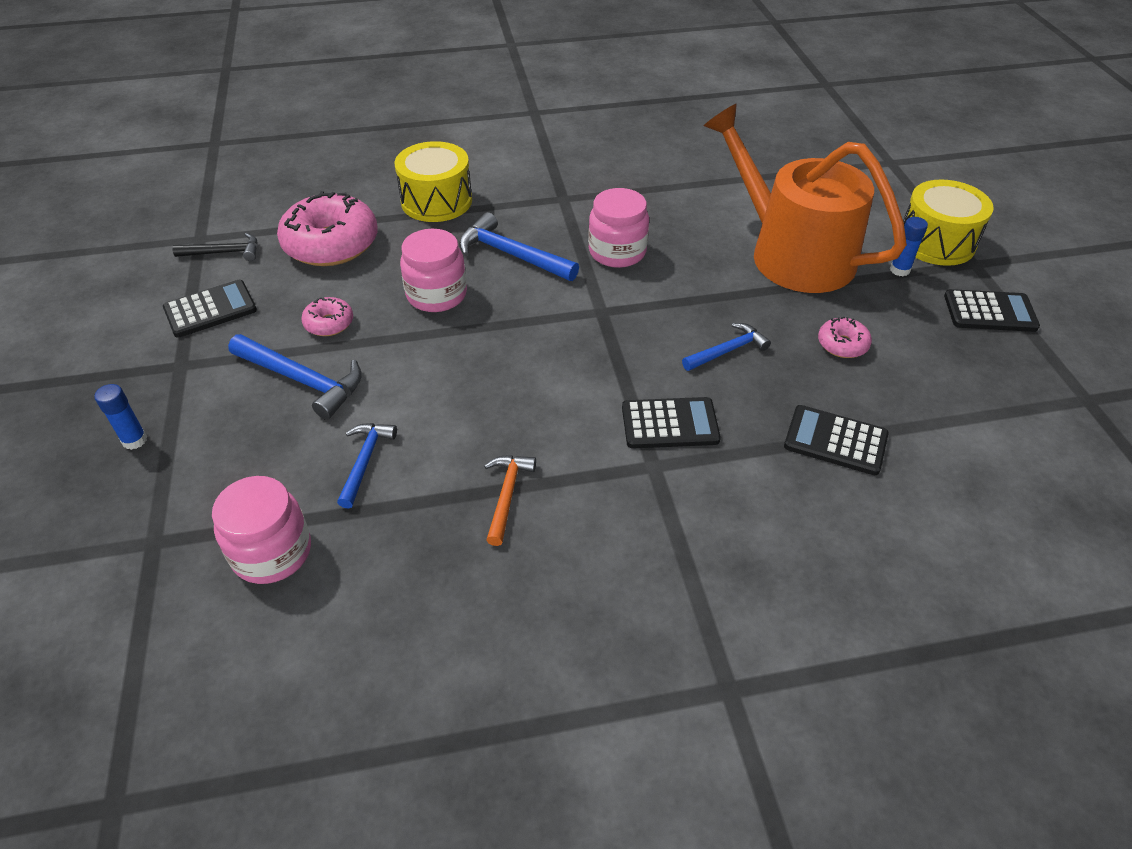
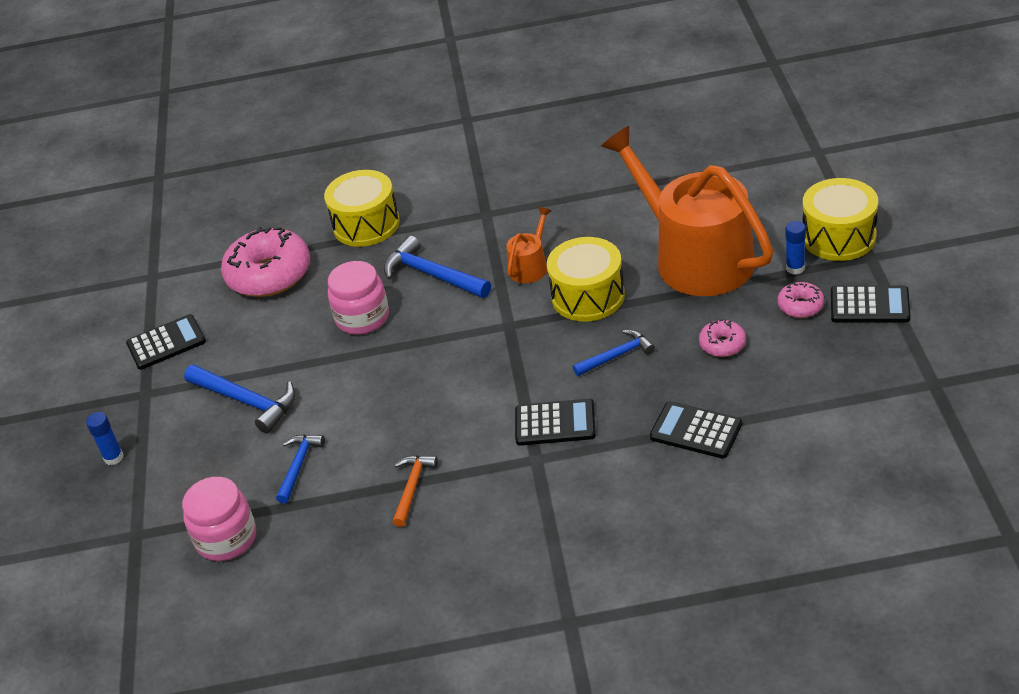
camera: 10 degrees right, 5 degrees down
black hammer [173,233,258,261] -> none
pink donut [301,297,353,336] -> pink donut moved to [777,282,824,318]
pink jar [588,188,649,268] -> orange watering can [506,207,552,283]
none -> yellow drum [547,237,625,322]

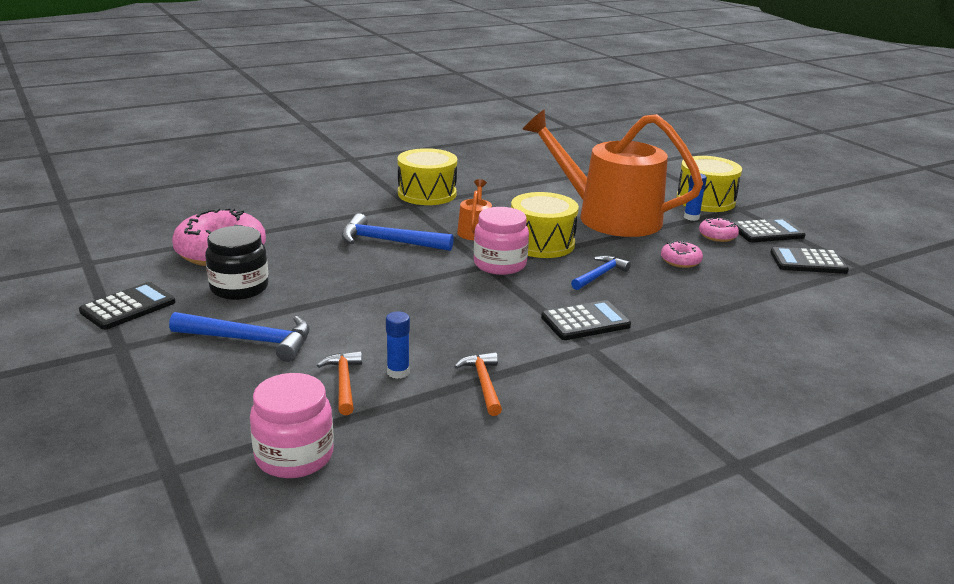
camera: 30 degrees left, 15 degrees down
blue glue stick [86,412,124,465] -> blue glue stick moved to [386,311,410,379]
blue hammer [276,434,325,504] -> orange hammer [317,351,362,415]
yellow drum [324,170,400,247] -> yellow drum moved to [398,148,457,205]
pink jar [328,261,389,335] -> pink jar moved to [474,207,529,275]
black calculator [650,401,742,459] -> black calculator moved to [770,247,849,274]
none -> black jar [205,226,269,300]

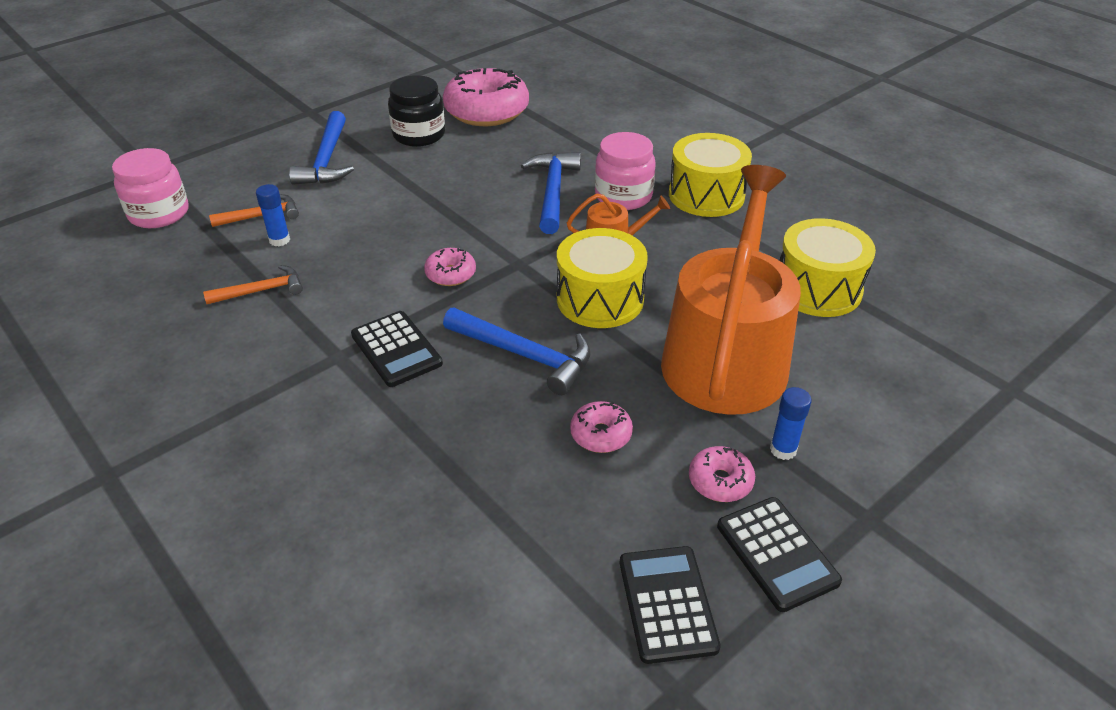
camera: 80 degrees right, 15 degrees up
black calculator [79,282,175,330] -> none
pink jar [474,207,529,275] -> pink jar moved to [595,132,656,210]
blue hammer [571,256,631,290] -> blue hammer [443,308,591,395], size x1.57
yellow drum [676,156,742,212] -> yellow drum moved to [779,218,876,317]
none -> pink donut [424,248,476,286]

